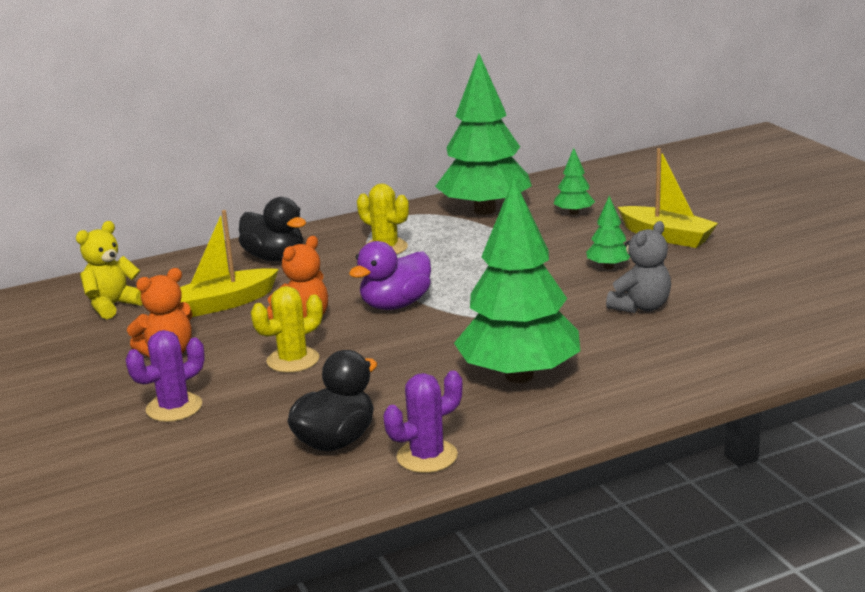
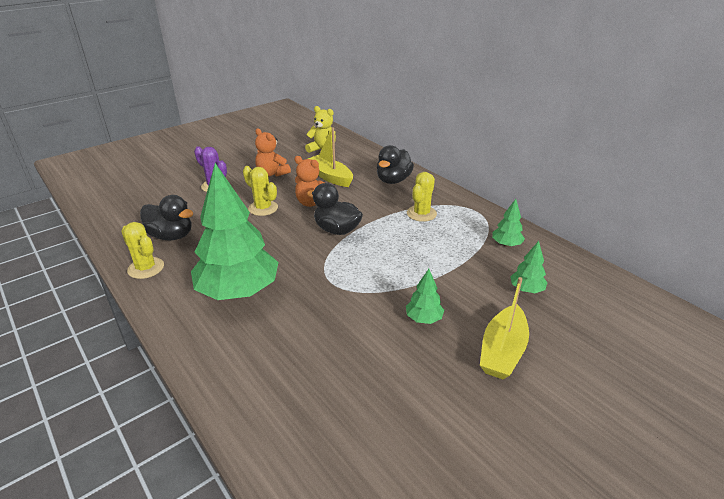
camera: 75 degrees right, 10 degrees up
purple duck [349,241,431,310] -> black duck [307,183,363,235]
purple cactus [384,371,462,473] -> yellow cactus [121,222,164,279]
green tree [435,54,532,215] -> green tree [492,199,525,247], size x0.43
grey teddy bear [606,221,671,313] -> none

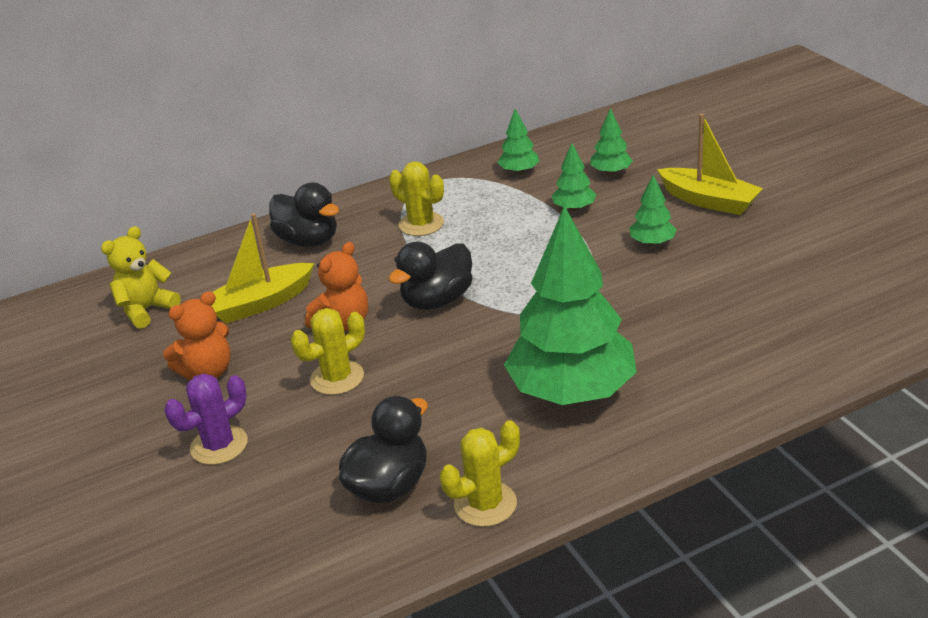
camera: 75 degrees left, 0 degrees up
none -> green tree [552,143,596,211]

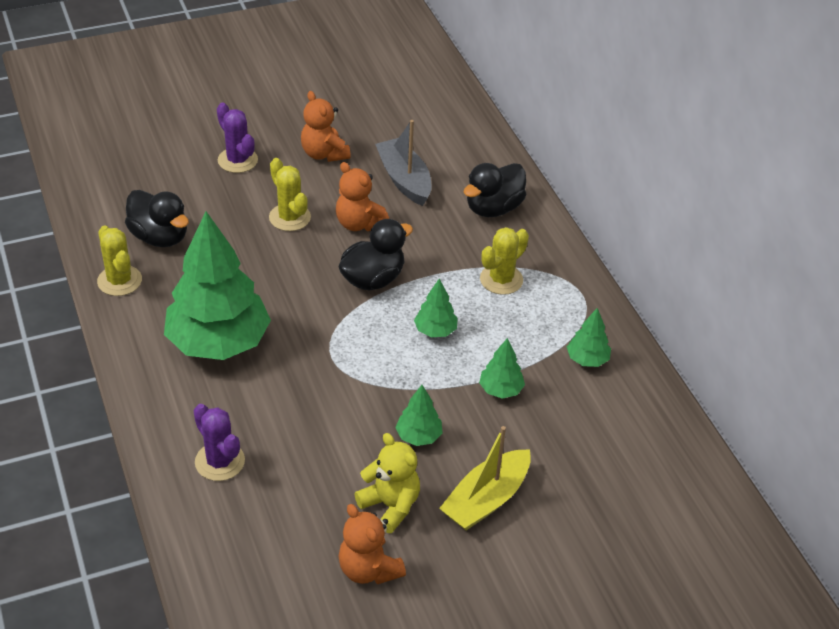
camera: 90 degrees right, 10 degrees up
yellow teddy bear [101,226,181,329] -> yellow teddy bear moved to [354,433,420,533]
yellow boat [211,213,314,324] -> grey boat [375,120,432,206]
black duck [389,241,473,310] -> black duck turned 90 degrees clockwise [339,219,413,291]
green tree [590,108,633,175] -> green tree moved to [414,279,458,337]
none -> purple cactus [194,404,245,481]
none -> orange teddy bear [338,504,406,584]

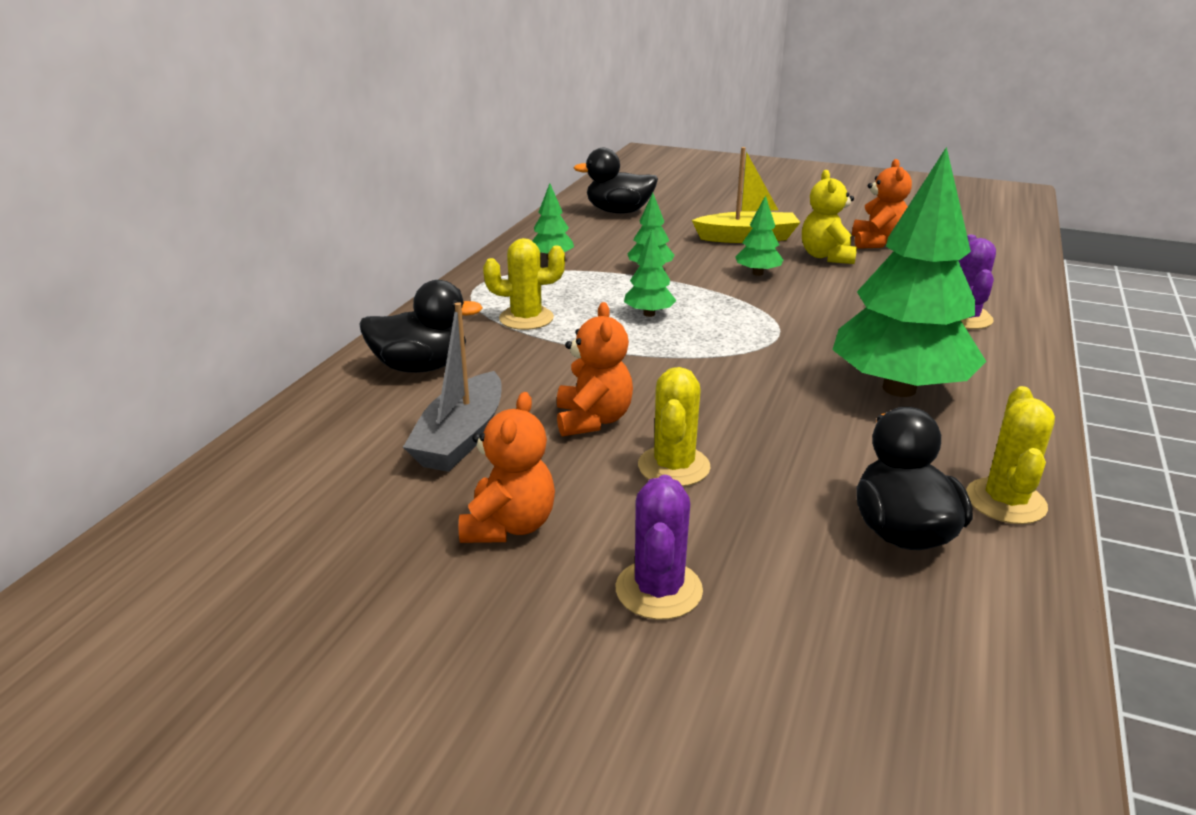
camera: 135 degrees left, 15 degrees down
black duck [339,219,413,291] -> black duck moved to [573,148,658,214]

